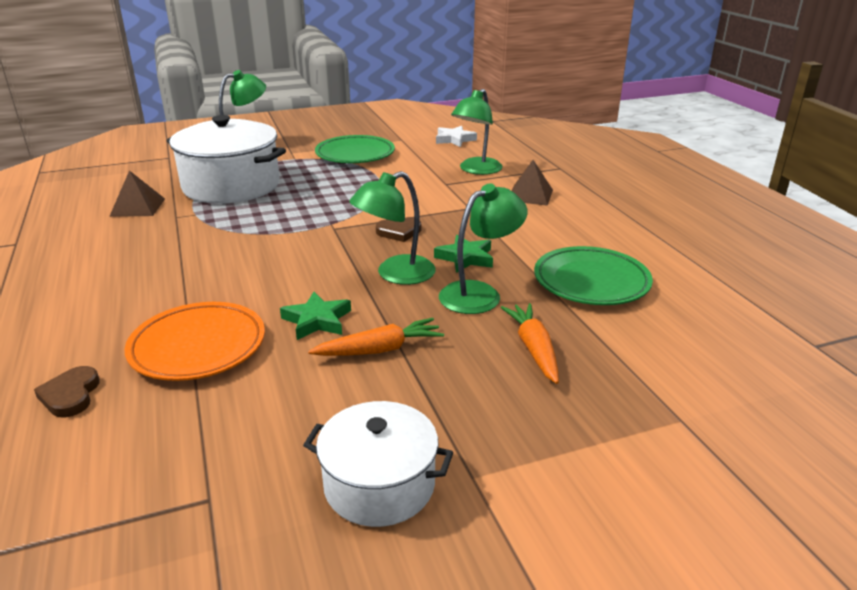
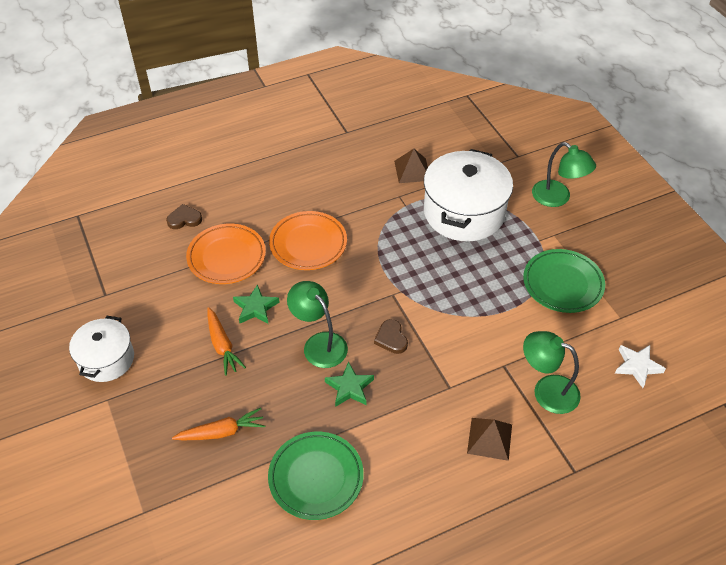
camera: 85 degrees right, 20 degrees up
green lamp [439,183,528,314] -> none
none -> orange plate [269,211,347,270]

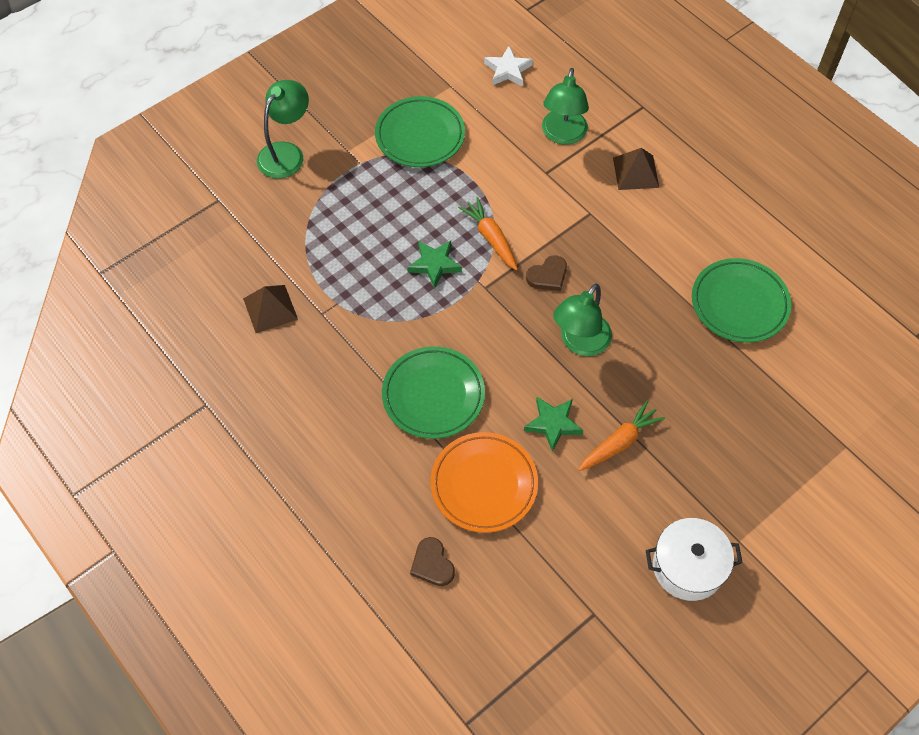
camera: 105 degrees left, 10 degrees up
orange carrot [172,408,265,440] -> orange carrot moved to [458,197,518,271]
orange plate [269,211,347,270] -> green plate [382,346,485,439]
green star [325,361,374,407] -> green star moved to [407,241,462,288]
white pot [424,149,513,241] -> none

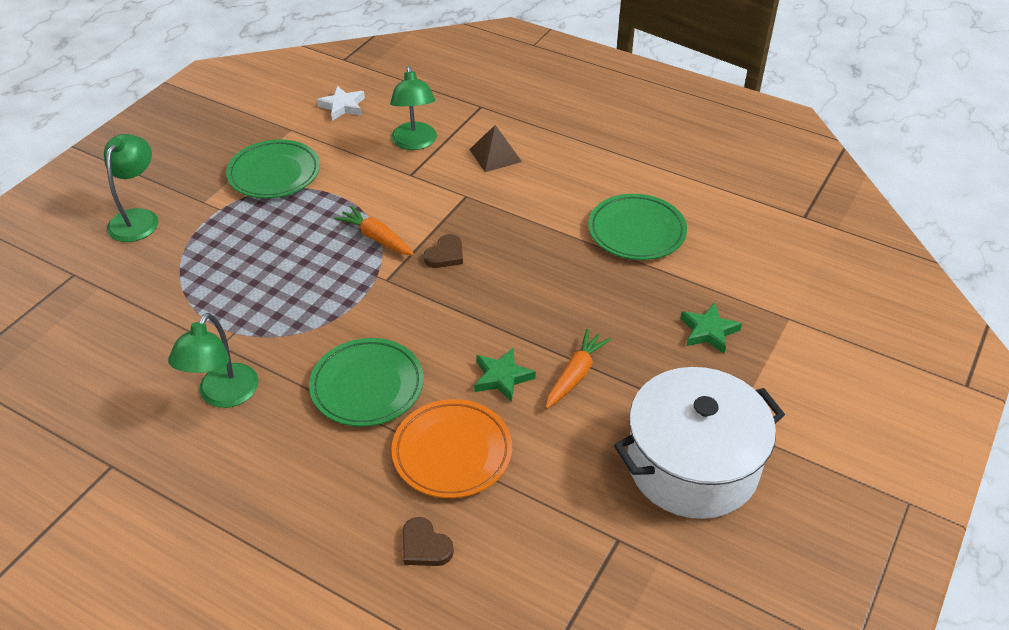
camera: 20 degrees left, 15 degrees down
brown pyramid [243,285,298,333] -> none
green star [407,241,462,288] -> green star moved to [680,302,742,353]
green lamp [553,283,612,356] -> green lamp moved to [168,313,258,408]
white pot [646,518,743,601] -> white pot [614,367,785,519], size x1.68

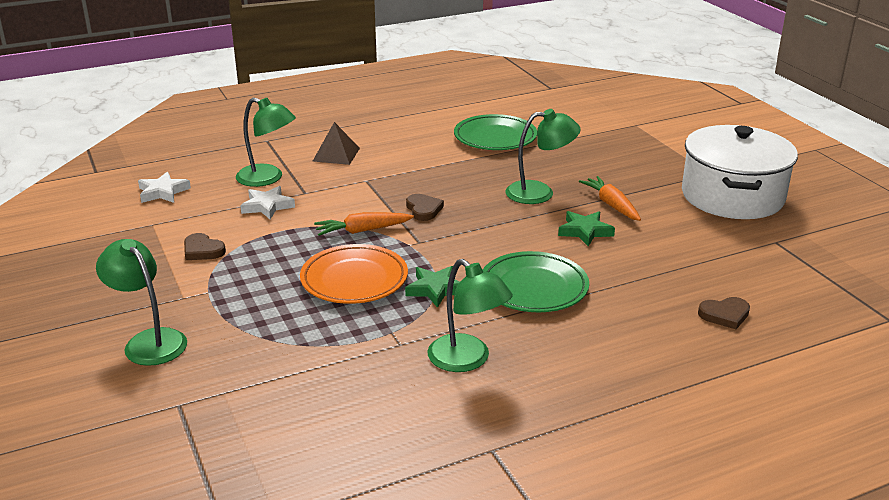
camera: 55 degrees left, 15 degrees down
green plate [226,139,320,198] -> brown heart [184,233,226,260]
orange plate [391,399,512,498] -> orange plate moved to [300,244,408,304]
green star [680,302,742,353] -> green star moved to [405,266,460,308]
none -> white star [240,186,295,220]
none -> green lamp [506,109,581,204]

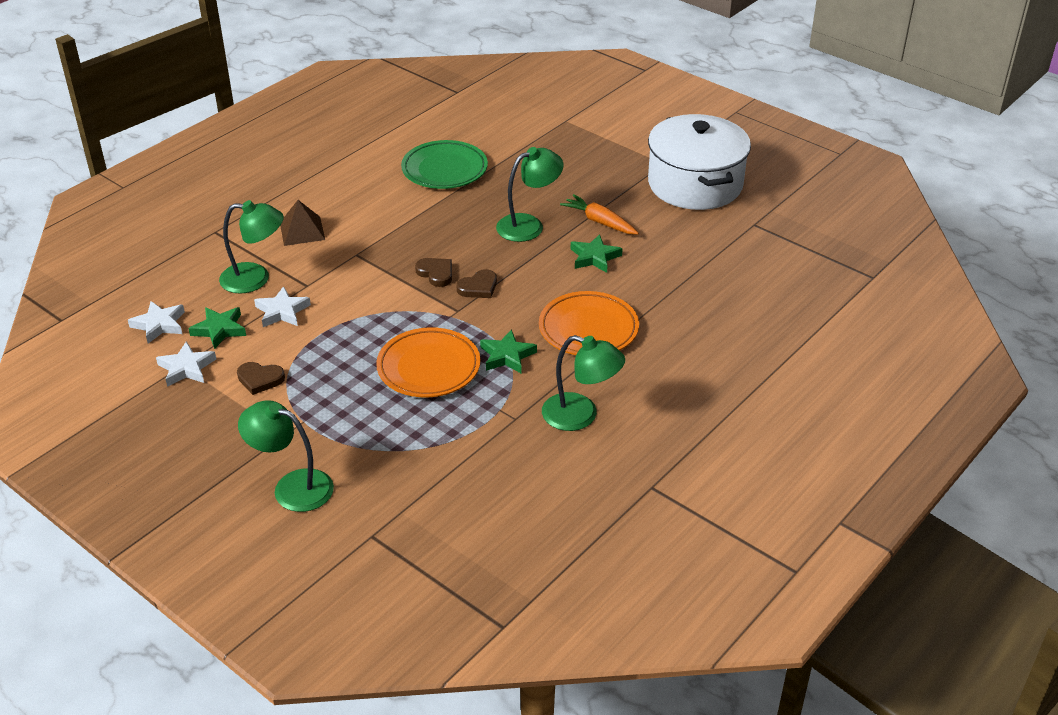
camera: 25 degrees left, 10 degrees up
orange carrot [314,212,414,236] -> none
green plate [483,251,589,312] -> orange plate [539,291,639,355]
brown heart [698,297,750,329] -> brown heart moved to [456,269,497,298]
none -> white star [156,341,216,387]
none -> green star [188,307,246,349]

